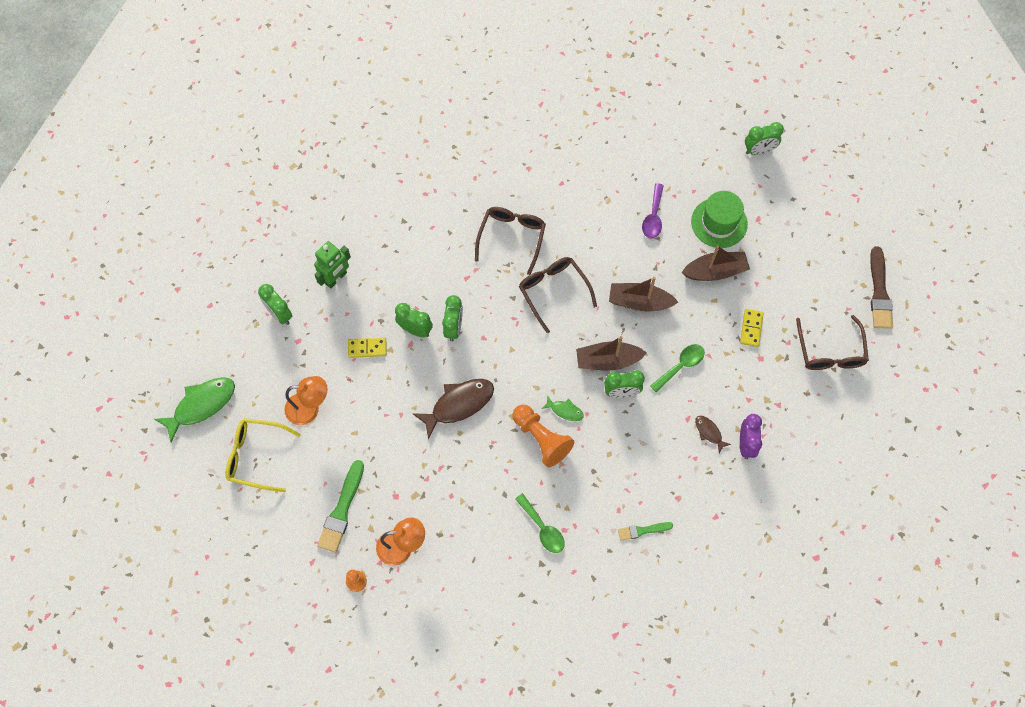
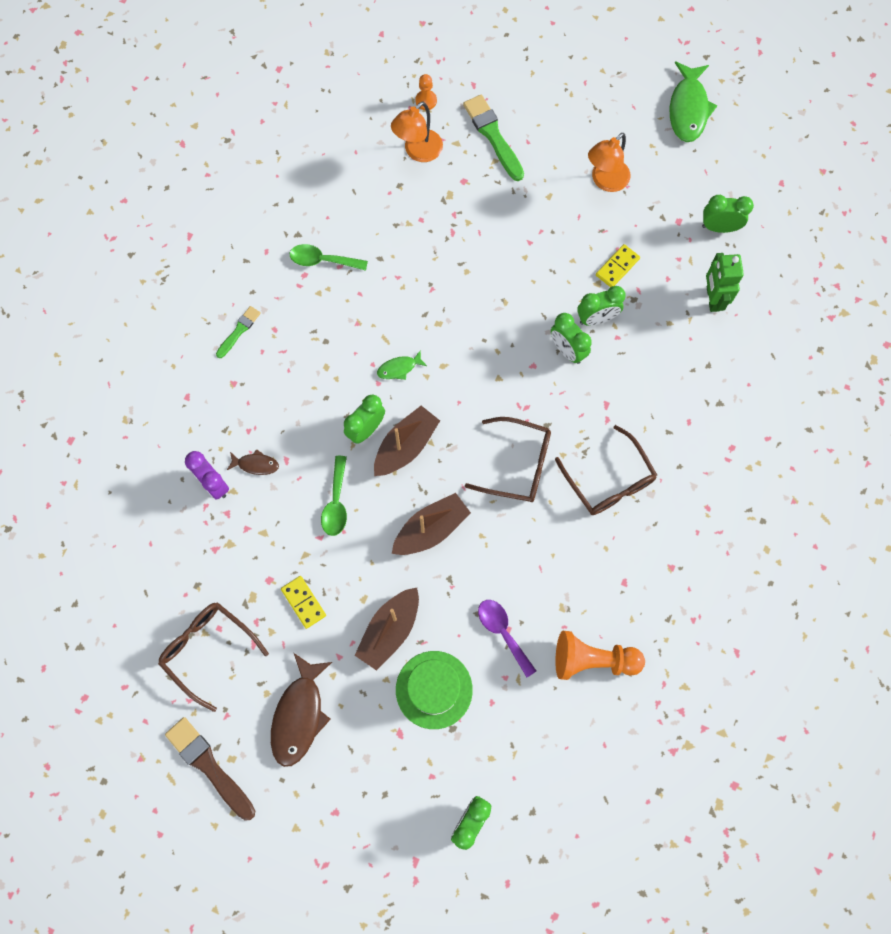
camera: 135 degrees right, 5 degrees up
yellow glasses [225,418,301,492] -> none
brown fish [412,379,494,440] -> brown fish moved to [271,653,332,767]
orange pawn [512,405,574,467] -> orange pawn moved to [555,631,645,680]

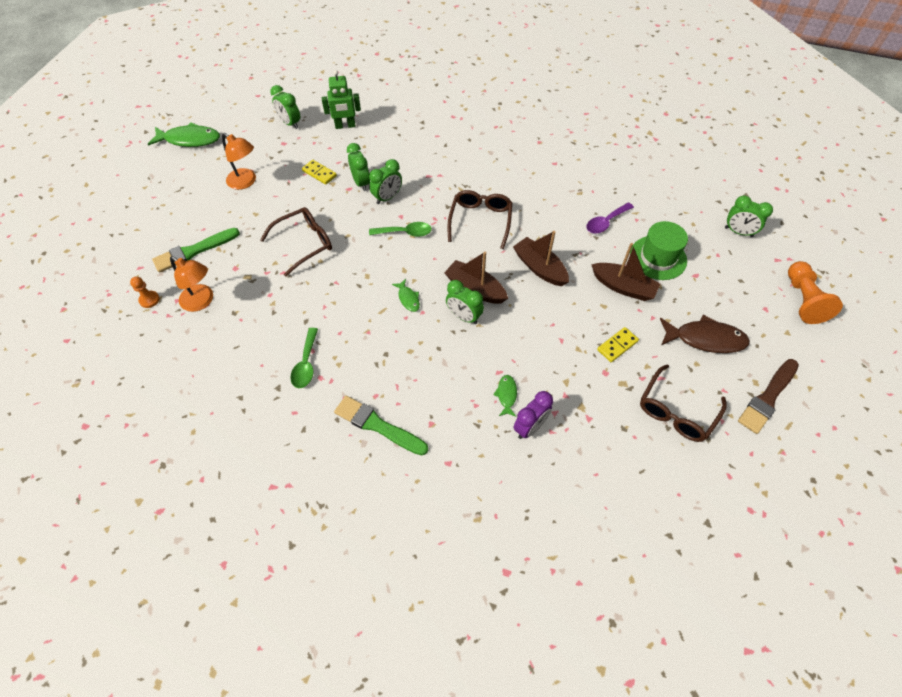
camera: 95 degrees left, 15 degrees down
green brush [216,306,261,358] -> green brush [334,396,428,455], size x1.73
brown fish [227,449,279,475] -> green fish [493,375,517,417]
green spoon [321,456,347,536] -> green spoon moved to [369,222,432,237]
brown glasses [555,425,657,515] -> brown glasses moved to [260,207,332,276]
orange pawn [555,631,645,680] -> orange pawn moved to [788,261,843,324]
green clock [702,195,754,233] -> green clock turned 45 degrees counterclockwise [270,85,300,129]

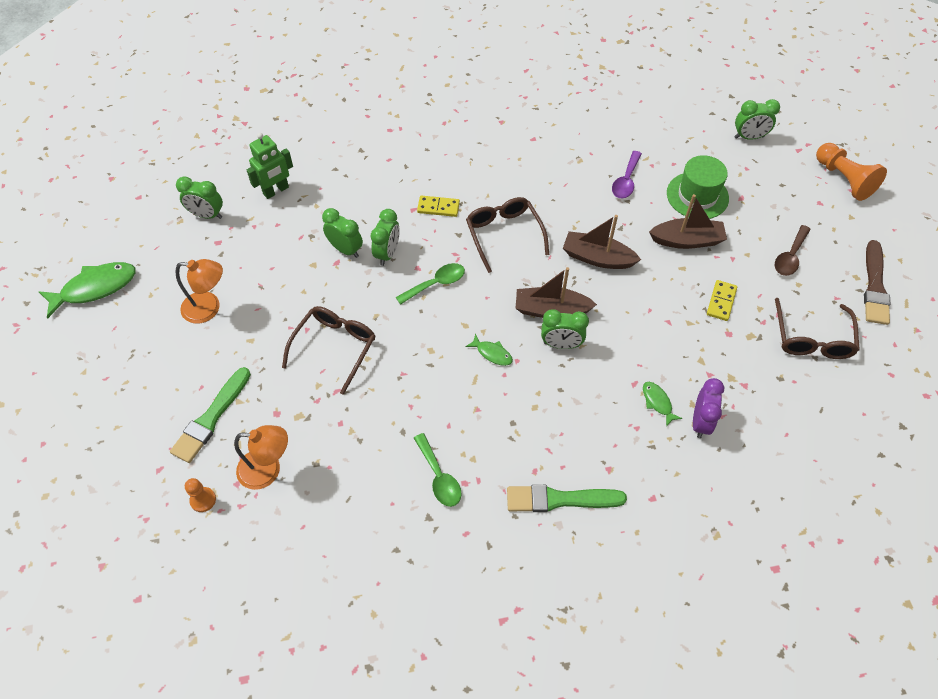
camera: 30 degrees left, 0 degrees up
yellow domino [302,160,337,185] -> yellow domino moved to [417,195,460,217]
brown fish [660,315,750,353] -> brown spoon [775,225,811,276]

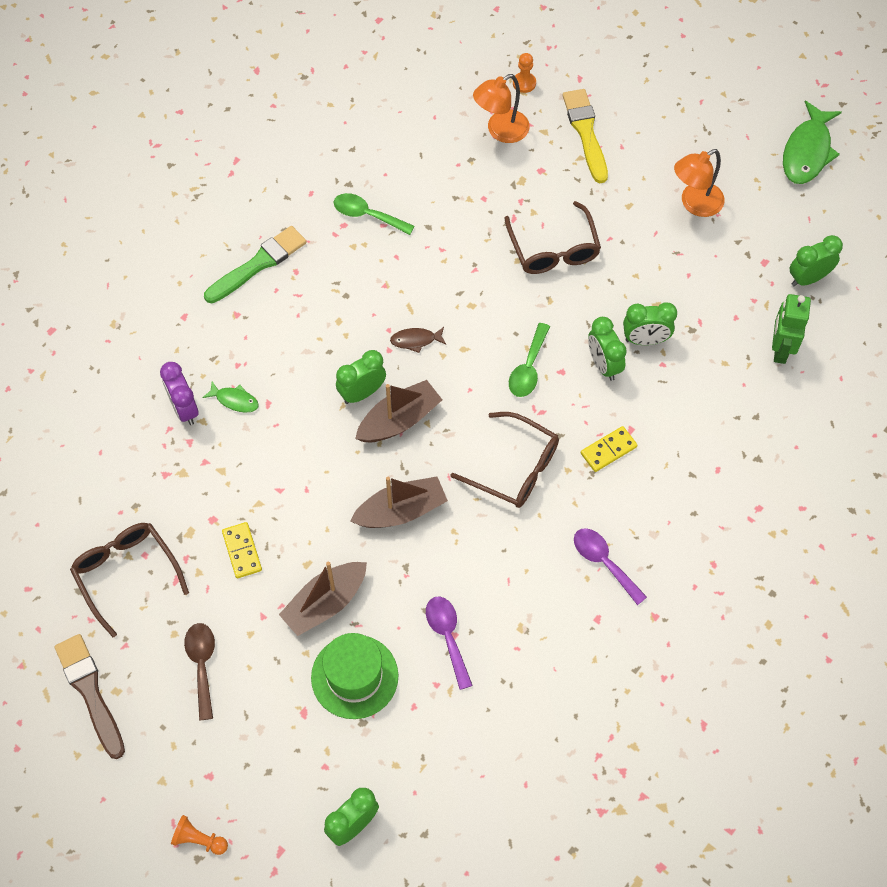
camera: 140 degrees right, 5 degrees up
green brush [170,367,251,463] -> yellow brush [562,89,608,183]
green fish [465,334,513,366] -> brown fish [390,327,446,353]
orange pawn [816,143,887,201] -> orange pawn [171,815,228,855], size x0.53
none -> purple spoon [574,528,647,605]

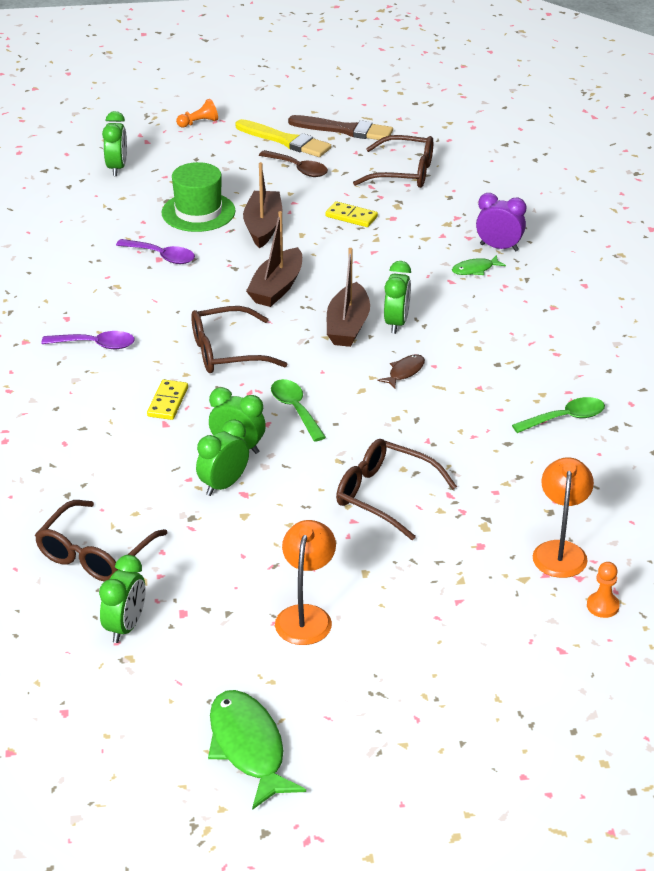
camera: 135 degrees right, 25 degrees down
green brush [204,226,307,303] -> none
yellow brush [562,89,608,183] -> yellow brush moved to [235,119,331,157]
green robot [772,294,811,364] -> brown glasses [35,500,167,582]

